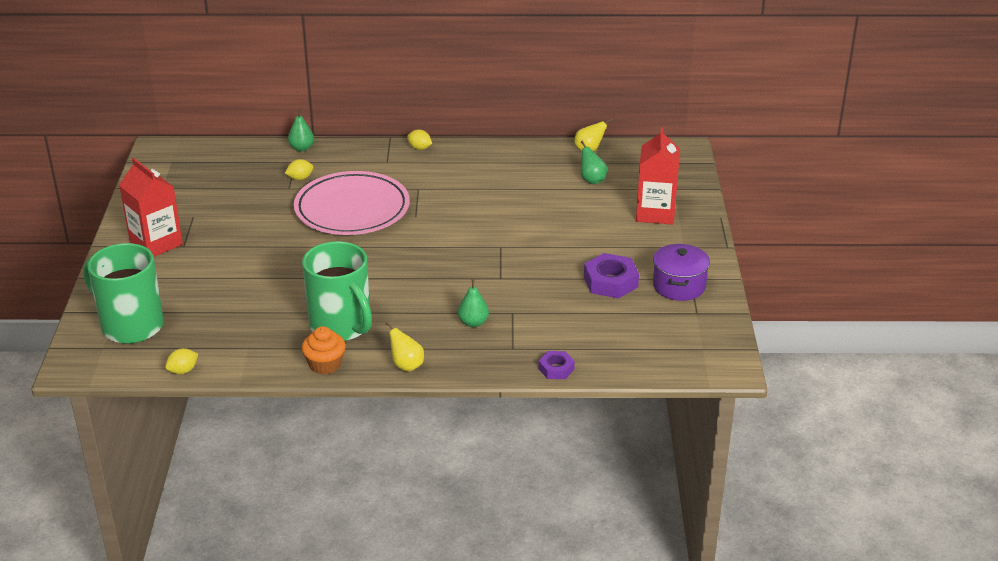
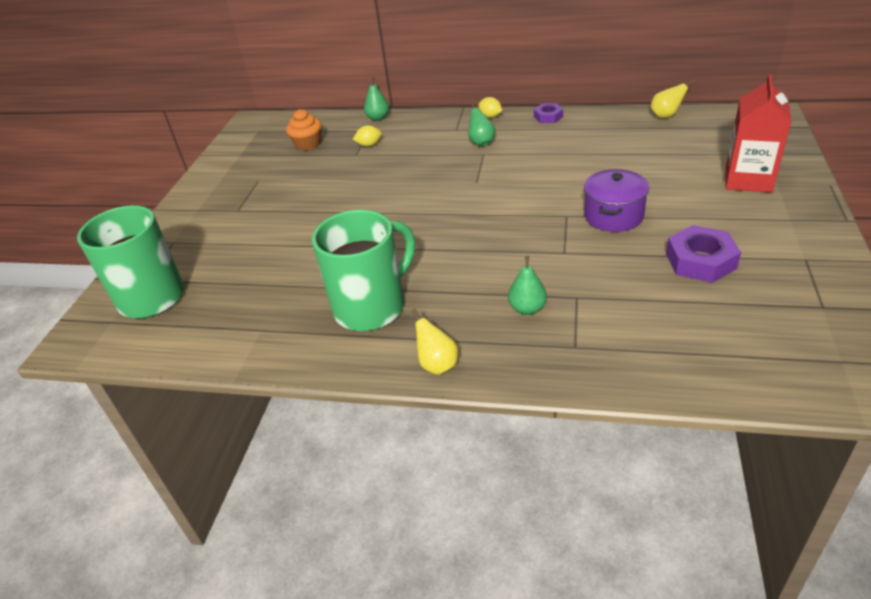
camera: 15 degrees right, 5 degrees up
red carton [119,158,183,257] -> none
yellow lemon [165,348,198,374] -> none
pink plate [294,171,410,235] -> none
green mug [302,241,372,341] -> green mug turned 105 degrees counterclockwise [312,210,415,331]
orange cupcake [302,326,346,375] -> orange cupcake moved to [286,109,321,151]
purple nut [538,351,575,379] -> purple nut moved to [534,103,563,123]
green pear [581,141,607,184] -> green pear moved to [468,102,496,146]
purple pot [653,244,710,301] -> purple pot moved to [584,169,649,232]

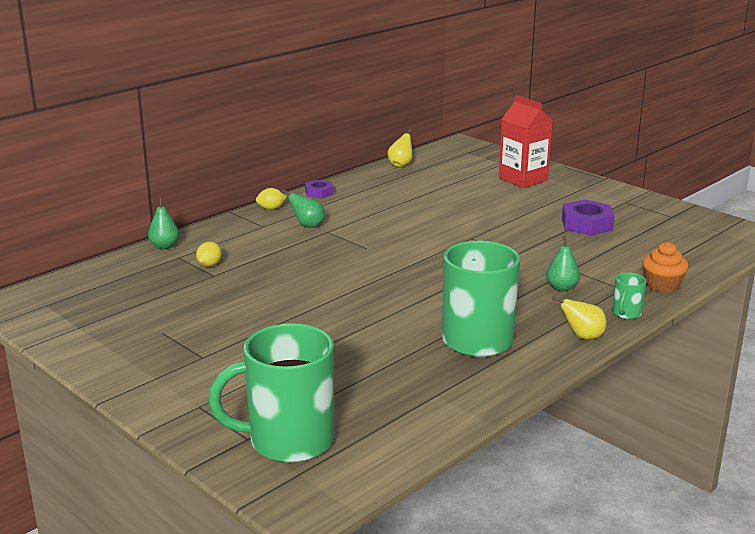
camera: 60 degrees left, 15 degrees down
orange cupcake [286,109,321,151] -> orange cupcake moved to [642,242,688,293]
purple pot [584,169,649,232] -> none
none -> green mug [613,273,646,319]

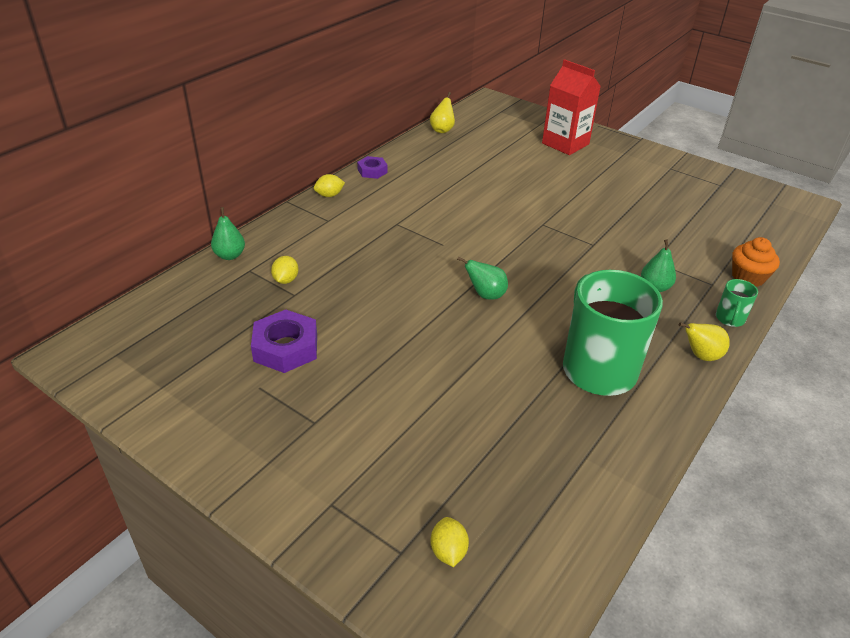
camera: 10 degrees left, 15 degrees up
green mug [208,323,334,463] -> yellow lemon [430,517,469,567]
green pear [282,189,325,228] -> green pear moved to [457,256,508,300]
purple nut [562,200,614,236] -> purple nut moved to [251,310,317,373]

